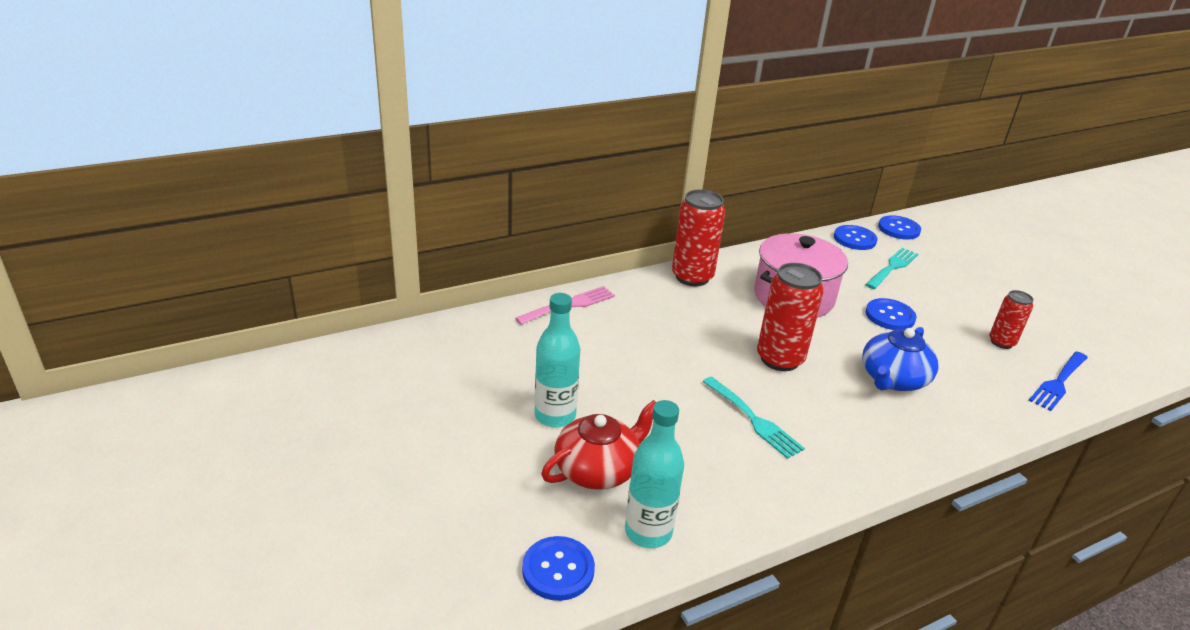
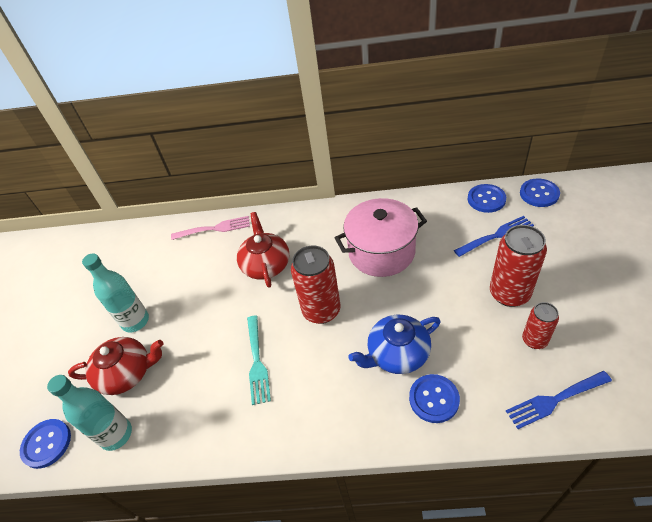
camera: 35 degrees right, 15 degrees up
red can [672,189,725,286] -> red can moved to [490,225,547,307]
turquoise fork [865,248,918,289] -> blue fork [454,216,534,257]
blue button [866,298,917,330] -> blue button moved to [409,374,460,423]
none -> red teapot [237,212,289,288]

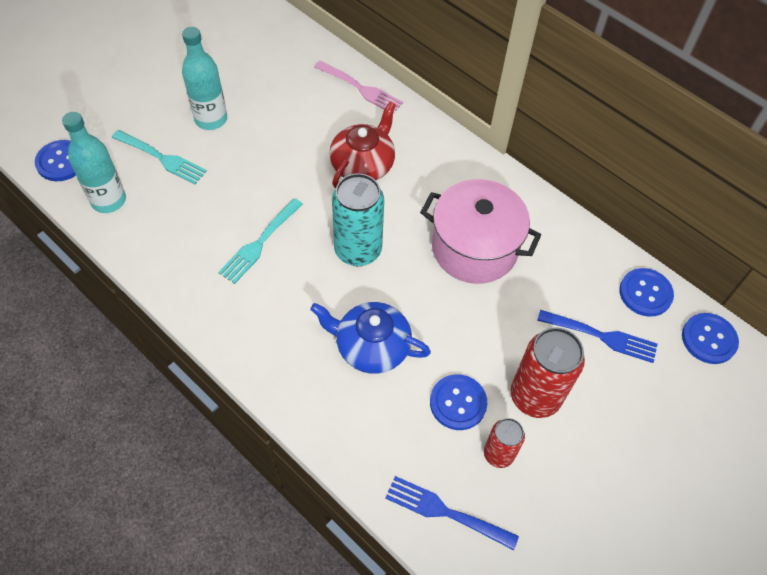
camera: 35 degrees right, 10 degrees up
red teapot [68,337,163,395] -> turquoise fork [112,130,207,184]
red can [291,245,340,324] -> turquoise can [332,173,384,266]
blue button [409,374,460,423] -> blue button moved to [430,374,487,430]

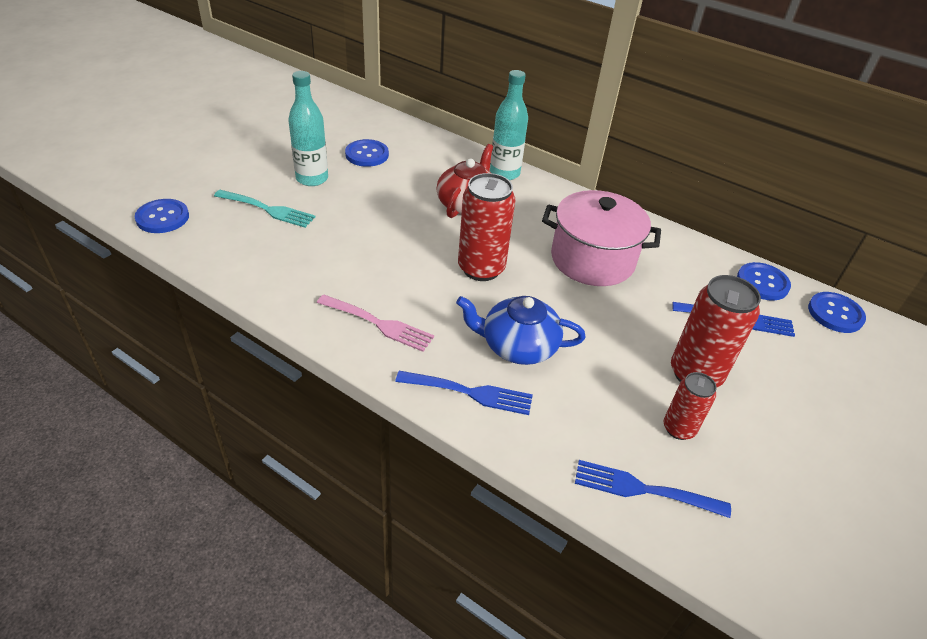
camera: 10 degrees left, 15 degrees down
turquoise bottle [62,112,126,213] -> turquoise bottle moved to [490,70,528,180]
turquoise fork [218,198,303,284] -> none
pink fork [314,61,403,114] -> pink fork moved to [317,294,434,352]
turquoise can [332,173,384,266] -> red can [458,173,515,281]
blue button [430,374,487,430] -> blue button moved to [345,139,389,167]
none -> blue fork [395,371,533,415]

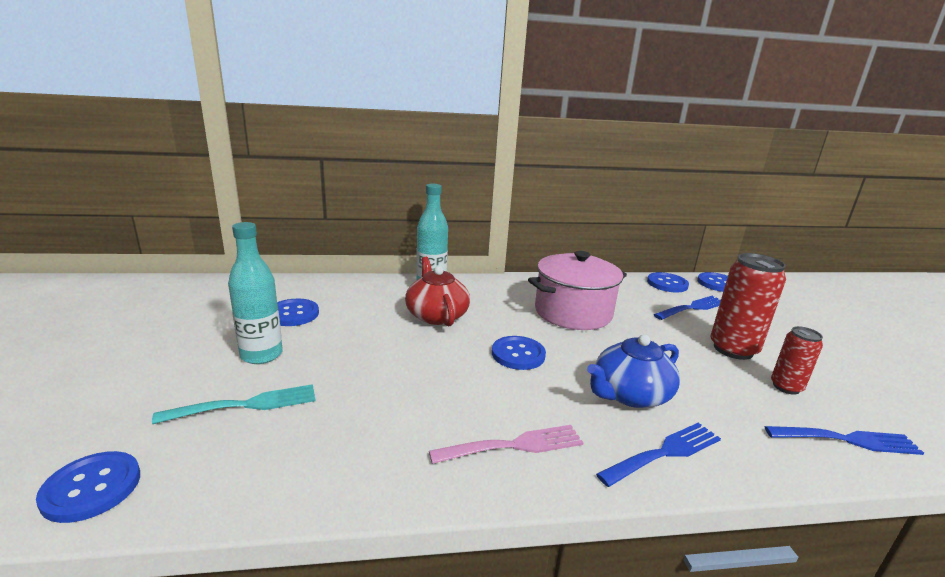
camera: 40 degrees left, 20 degrees down
red can [458,173,515,281] -> blue button [492,336,546,370]
blue fork [575,460,731,518] -> blue fork turned 150 degrees counterclockwise [764,426,924,455]

